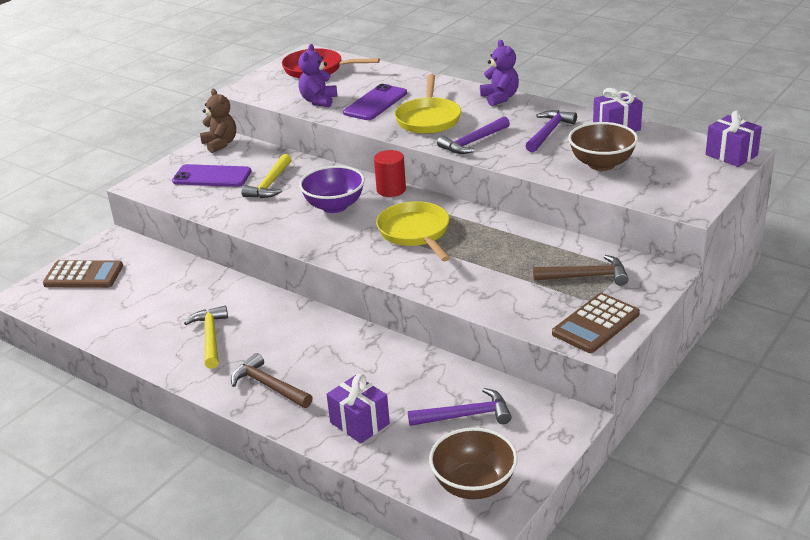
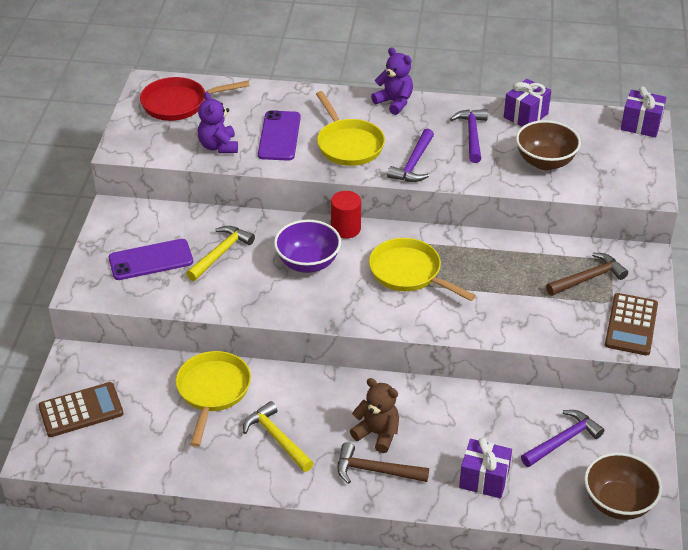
camera: 30 degrees left, 10 degrees up
brown teddy bear [200,89,236,153] -> brown teddy bear moved to [350,378,399,453]
yellow hammer [241,154,291,198] -> yellow hammer turned 135 degrees counterclockwise [186,226,255,281]
none -> yellow pan [176,351,251,447]

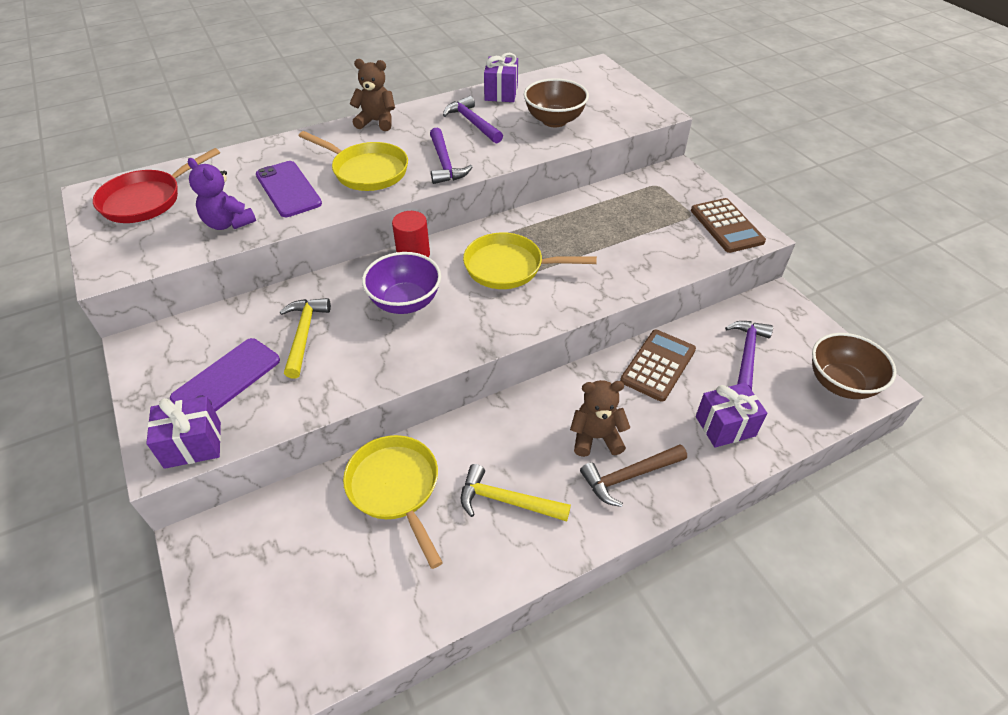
camera: 35 degrees left, 5 degrees up
brown calculator [38,382,124,437] -> brown calculator moved to [620,330,696,402]
purple teddy bear [371,47,413,115] -> brown teddy bear [350,59,395,131]
brown hammer [546,253,628,296] -> none
purple gift [621,86,667,137] -> purple gift moved to [146,396,221,469]

